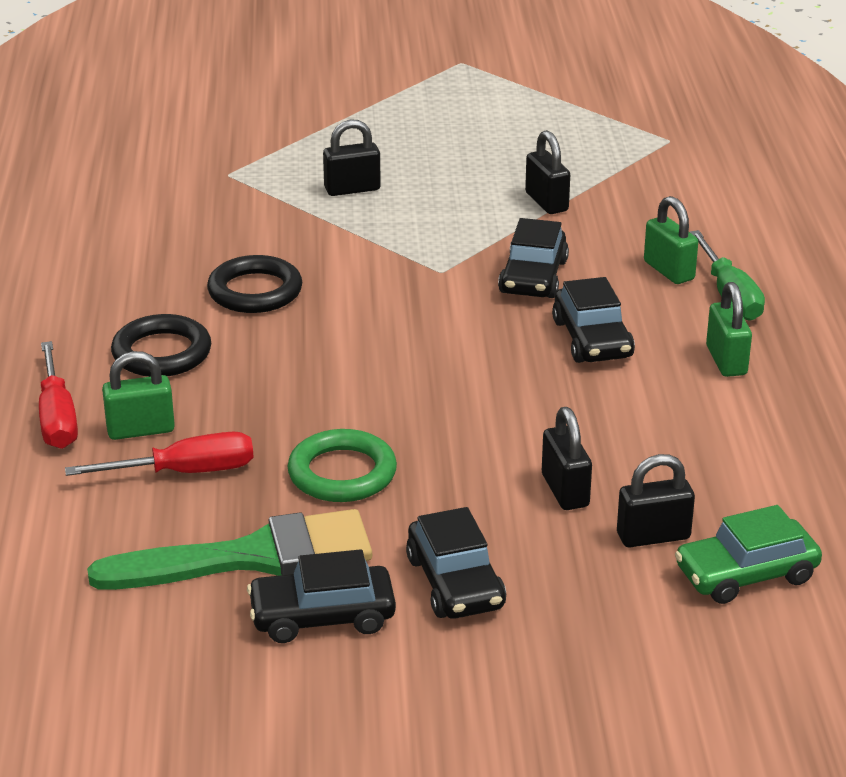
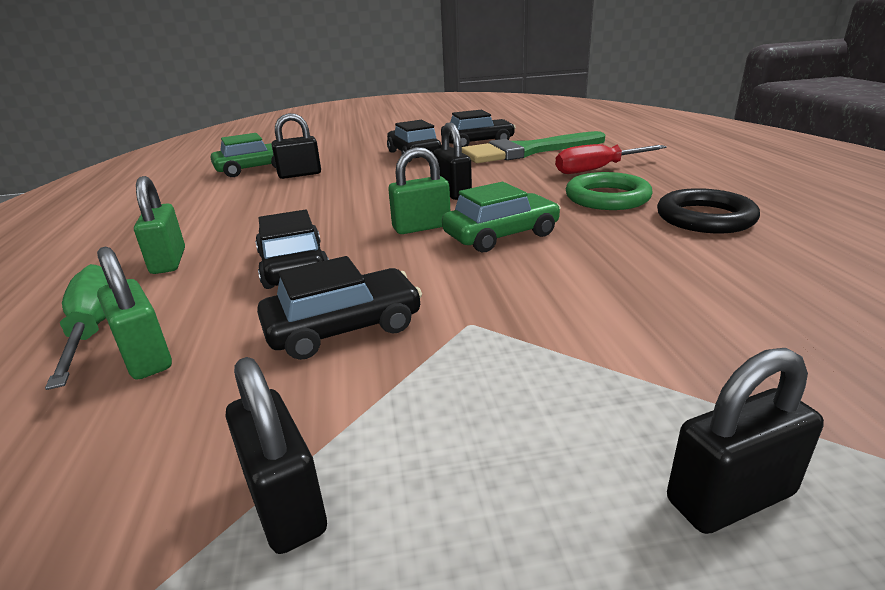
camera: 175 degrees right, 5 degrees down
red screwdriver [39,341,78,449] -> none
green padlock [102,351,175,440] -> green padlock moved to [388,147,450,234]
black ring [207,255,302,313] -> none
green ring [287,429,397,502] -> green ring moved to [566,172,652,210]
black car [498,218,569,298] -> black car turned 60 degrees clockwise [257,256,422,360]
black padlock [542,407,592,510] -> black padlock moved to [434,122,472,200]
none -> green car [442,182,561,252]

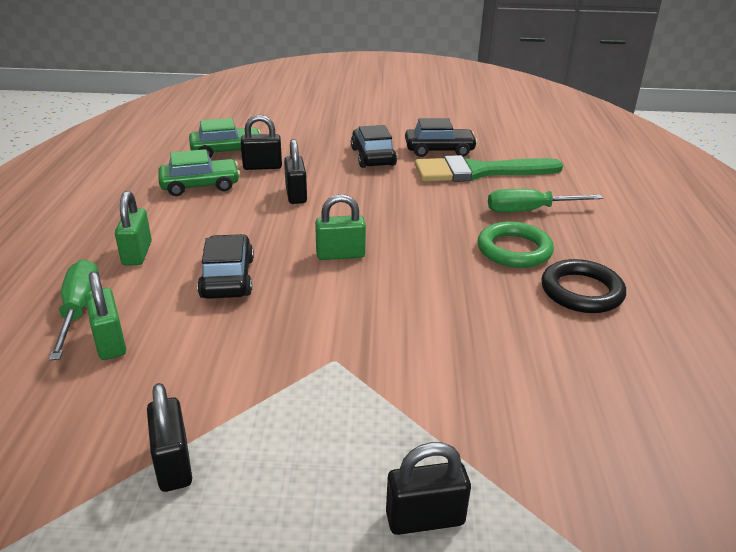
camera: 10 degrees right, 5 degrees up
black car [257,256,422,360] -> none
black padlock [434,122,472,200] -> black padlock moved to [284,139,307,204]
green car [442,182,561,252] -> green car moved to [158,149,240,196]
red screwdriver [555,144,667,174] -> green screwdriver [488,189,603,213]

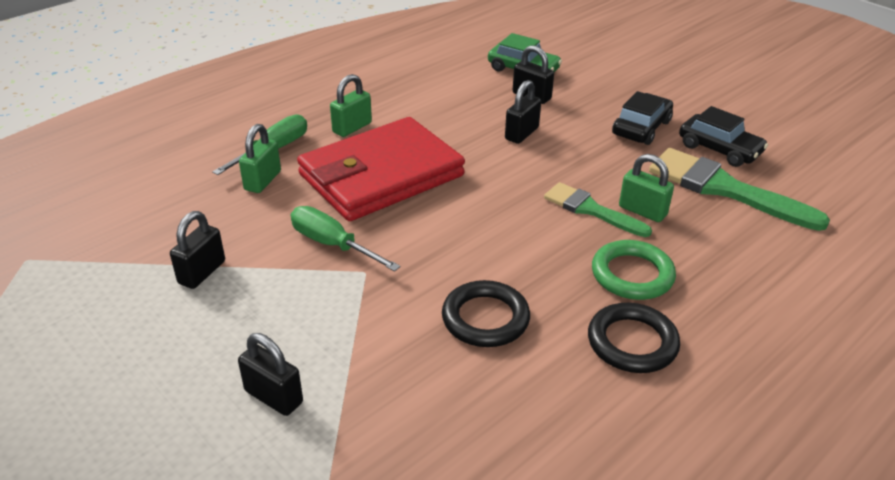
camera: 45 degrees right, 5 degrees up
green car [158,149,240,196] -> none
black car [197,234,254,299] -> red wallet [297,117,465,221]
green padlock [315,194,366,260] -> green padlock moved to [619,154,674,222]
green screwdriver [488,189,603,213] -> green screwdriver moved to [291,206,401,271]
none -> black ring [442,280,530,347]
none -> green brush [544,182,652,237]

